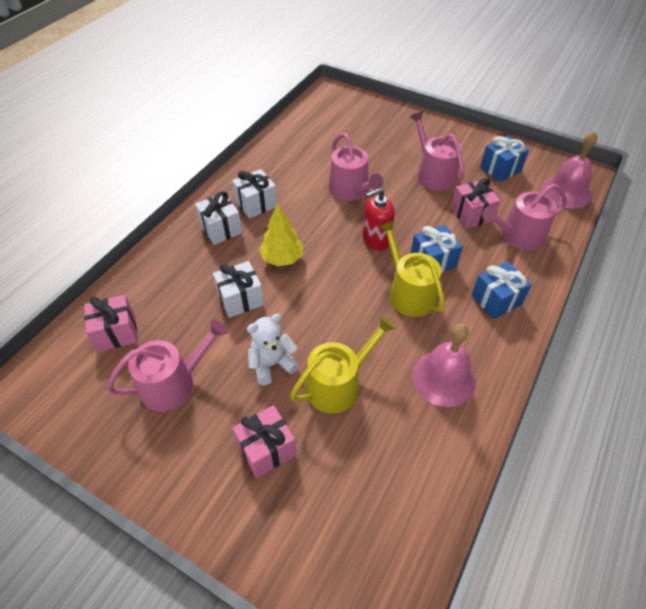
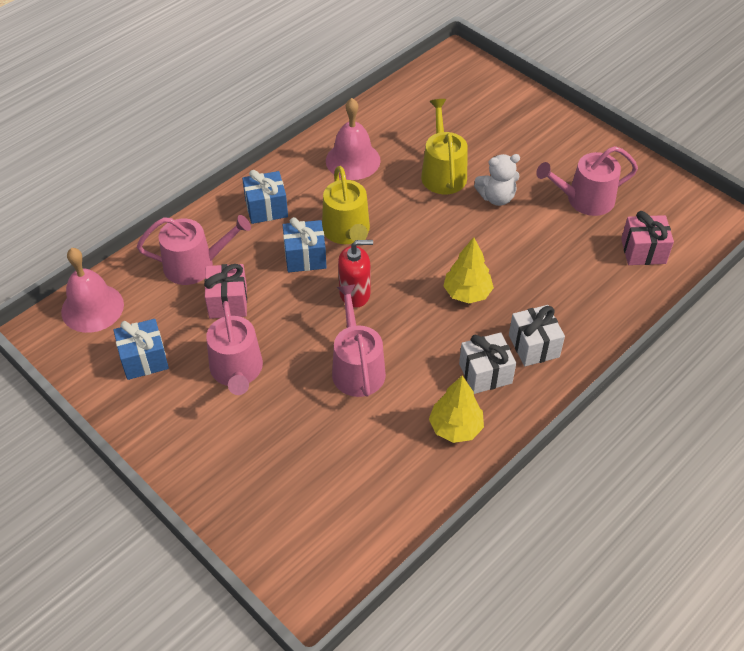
camera: 165 degrees left, 0 degrees up
white gift [213,261,264,318] -> none
pink gift [232,405,296,478] -> none
yellow watering can [290,316,396,414] -> yellow watering can turned 105 degrees clockwise [421,99,468,194]
none -> yellow tree [429,376,484,443]

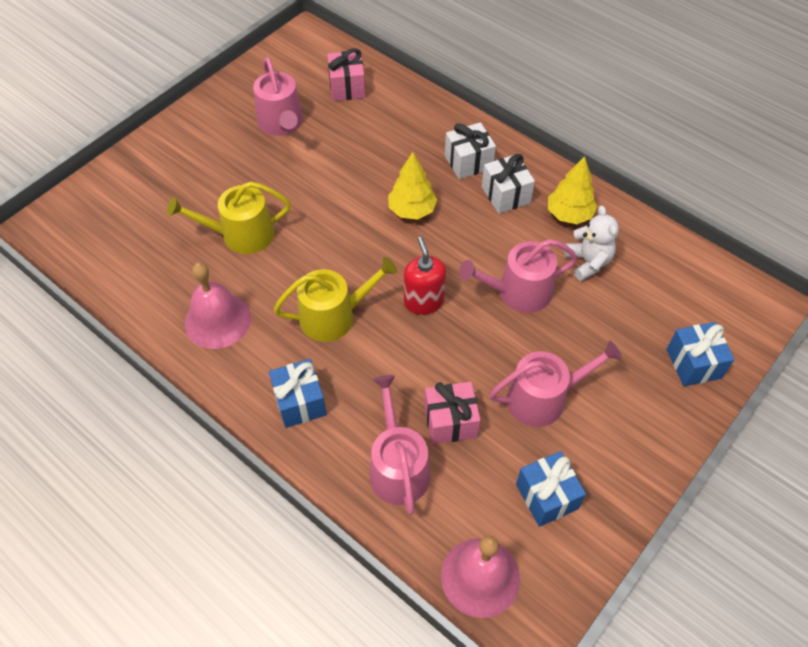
camera: 95 degrees left, 5 degrees up
blue gift [283,217,327,272] -> blue gift moved to [667,322,735,386]
white teddy bear [474,154,520,206] -> white teddy bear moved to [564,206,619,281]

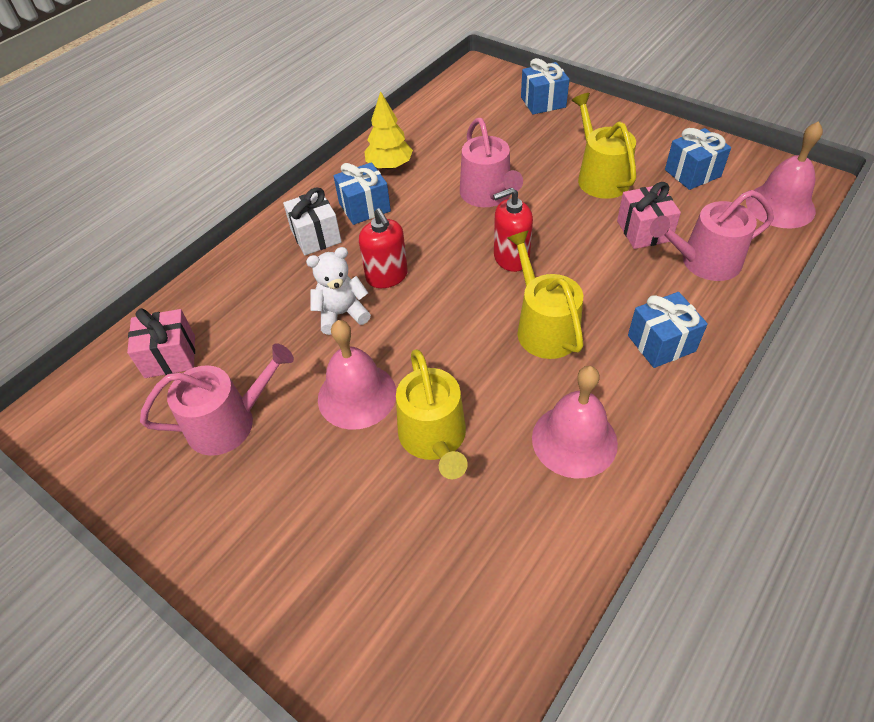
camera: 90 degrees left, 5 degrees down
yellow tree [388,152,437,219] -> red soap dispenser [359,208,408,288]
white gift [482,154,535,214] -> blue gift [333,162,391,225]
pink watering can [490,340,622,427] -> yellow watering can [572,93,636,199]
white teddy bear [564,206,619,281] -> white teddy bear moved to [306,247,371,335]
none -> pink bell [318,320,396,430]

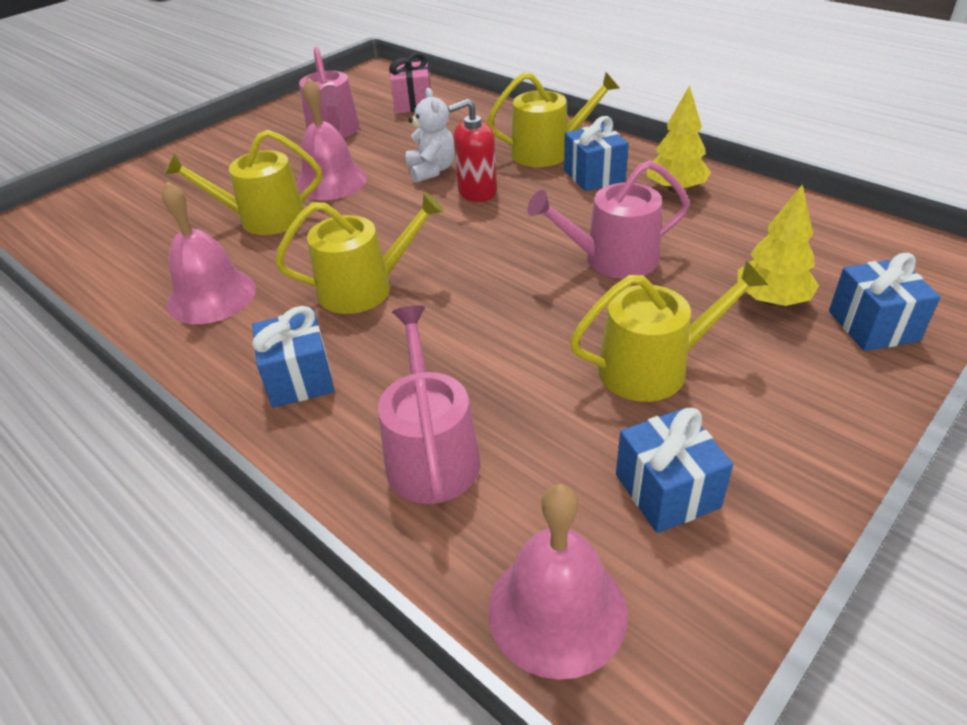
camera: 95 degrees right, 10 degrees down
white gift [283,187,342,255] -> yellow watering can [487,72,619,167]
red soap dispenser [493,188,533,272] -> none
pink gift [617,182,681,249] -> none
none -> yellow tree [738,184,819,306]

